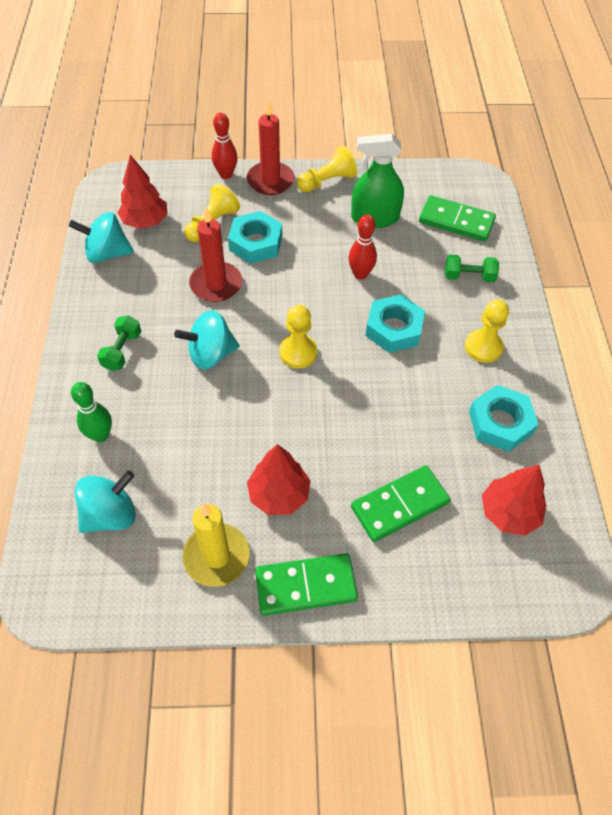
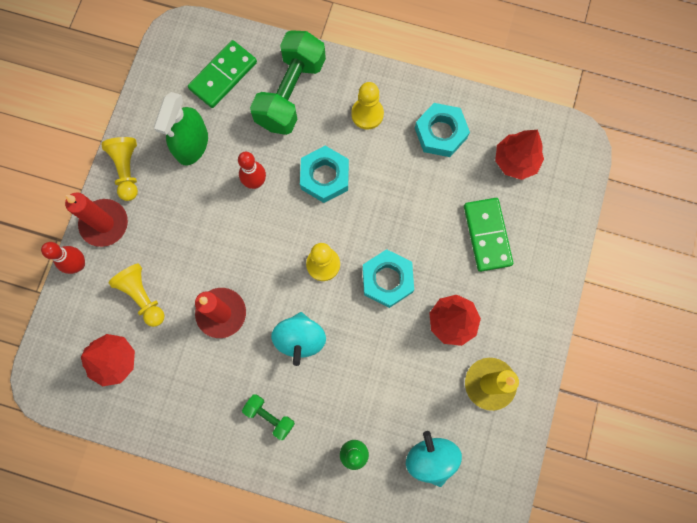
camera: 70 degrees left, 20 degrees up
turquoise spinning top [69,212,134,263] -> none
turquoise nut [228,211,282,264] -> turquoise nut moved to [362,249,414,308]
green domino [255,553,358,616] -> none
green dumbbell [445,255,499,282] -> green dumbbell [250,30,326,135], size x2.08

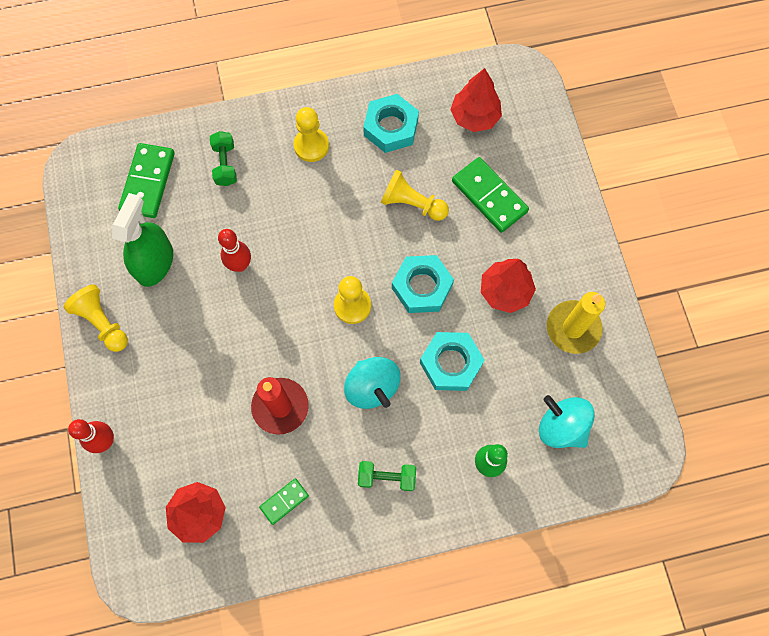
camera: 30 degrees left, 5 degrees down
red candle [65,192,128,247] -> none
yellow pawn [108,264,164,327] -> yellow pawn moved to [381,169,449,221]
green spray bottle [154,92,208,166] -> green spray bottle turned 150 degrees counterclockwise [112,193,173,287]
green dumbbell [250,30,326,135] -> green dumbbell [210,131,237,186], size x0.48
turquoise nut [300,146,349,203] -> turquoise nut moved to [420,332,484,391]
none -> green domino [259,478,309,525]

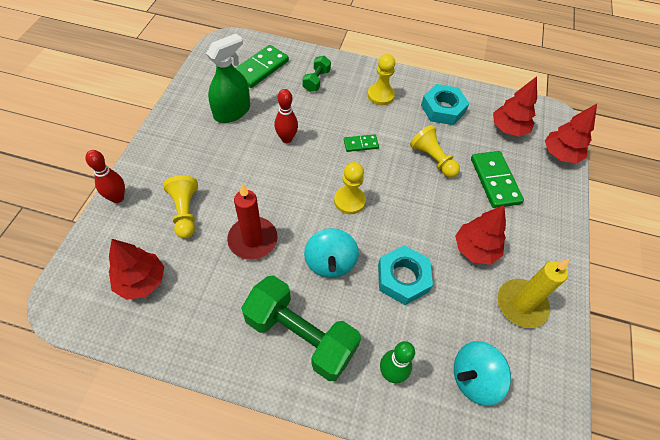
camera: 25 degrees right, 15 degrees down
yellow pawn [64,284,128,352] -> yellow pawn moved to [164,175,198,239]
green domino [259,478,309,525] -> green domino moved to [344,134,379,152]
green dumbbell [358,461,416,491] -> green dumbbell [241,275,361,381], size x2.08
turquoise nut [392,255,454,313] -> none
turquoise spinning top [539,395,595,448] -> turquoise spinning top turned 90 degrees counterclockwise [454,341,511,406]
none -> red tree [545,104,597,163]

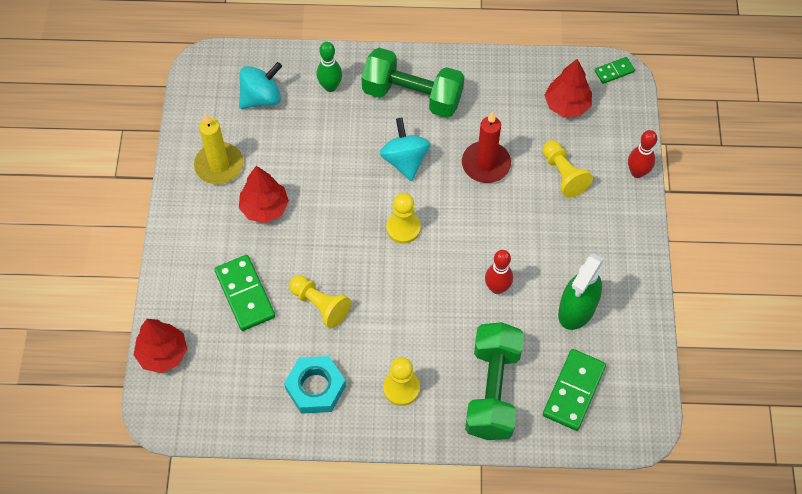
camera: 170 degrees right, 5 degrees up
green dumbbell [302,56,331,92] -> green dumbbell [465,322,524,440], size x2.08
green domino [344,134,379,152] -> green domino moved to [595,57,635,84]
turquoise nut [378,245,433,305] -> none
red tree [493,76,537,136] -> none

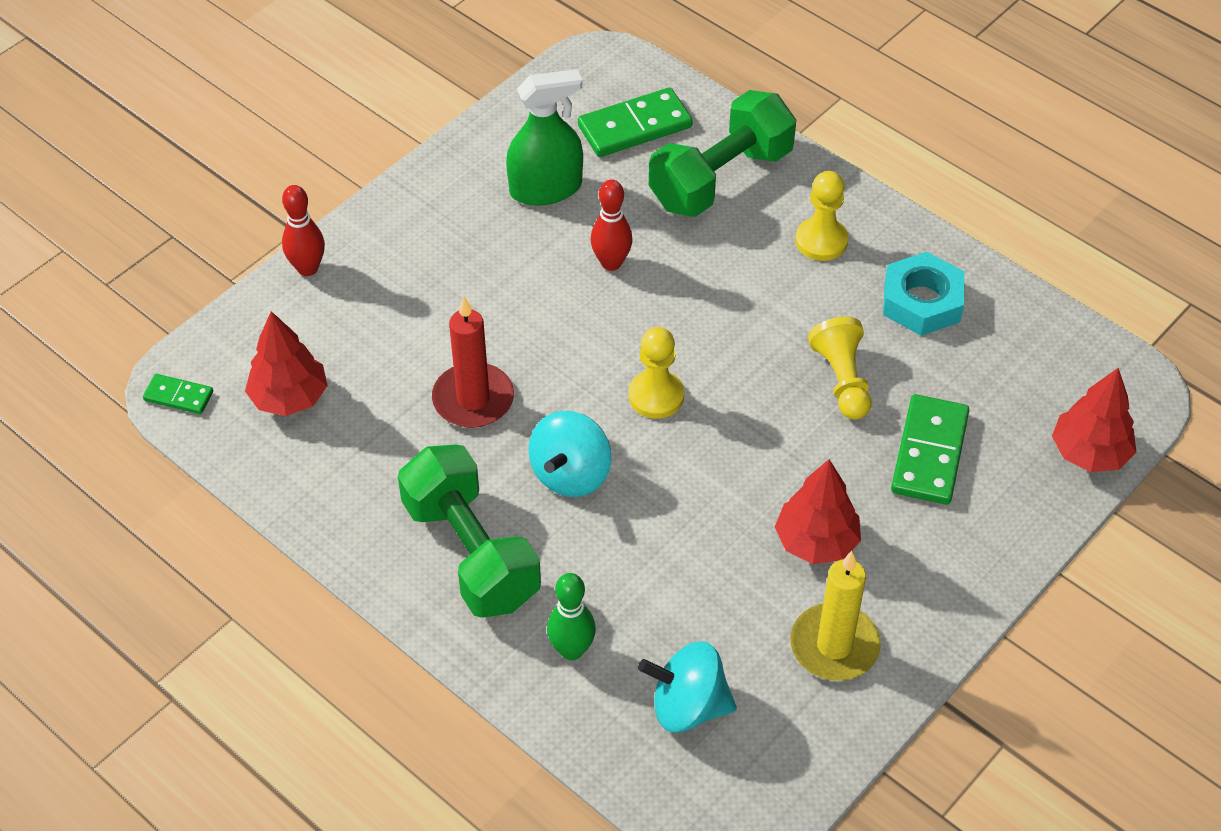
camera: 140 degrees left, 10 degrees down
yellow pawn [542,140,593,198] -> none

